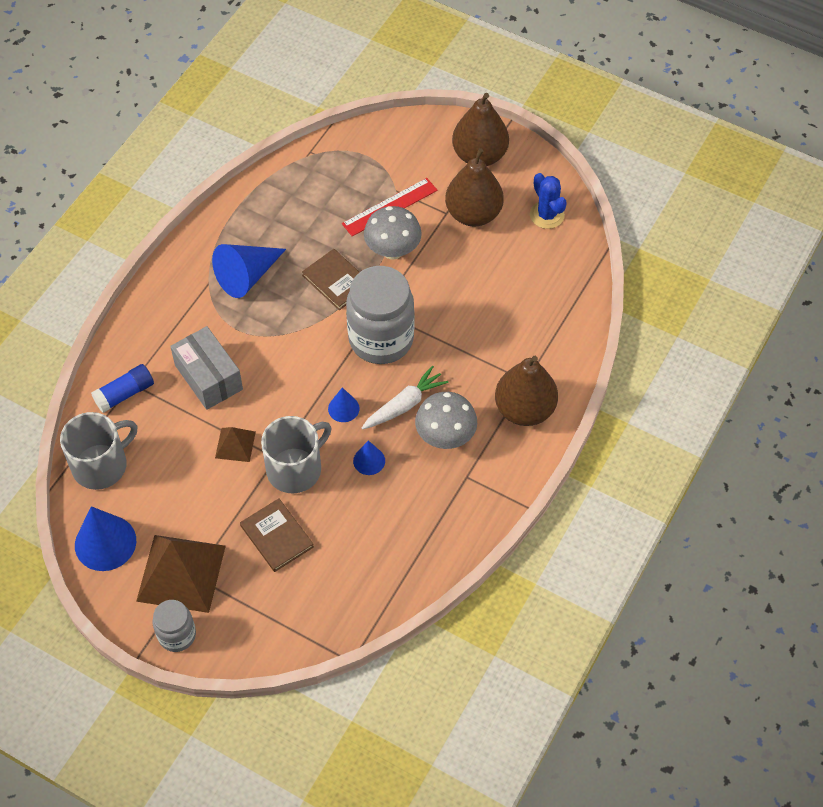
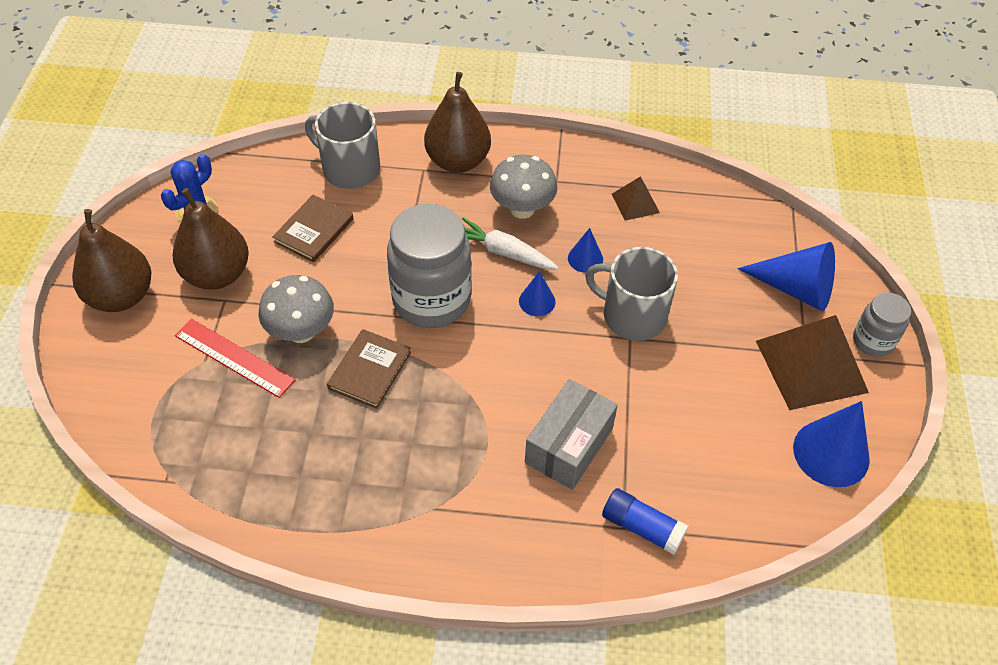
camera: 115 degrees left, 5 degrees down
grey mug [60,412,137,490] -> grey mug moved to [305,102,380,189]
blue cone [212,244,286,298] -> blue cone moved to [737,242,835,311]
brown pyramid [215,427,256,462] -> brown pyramid moved to [612,176,660,221]
brown book [240,498,314,572] -> brown book moved to [272,195,354,262]

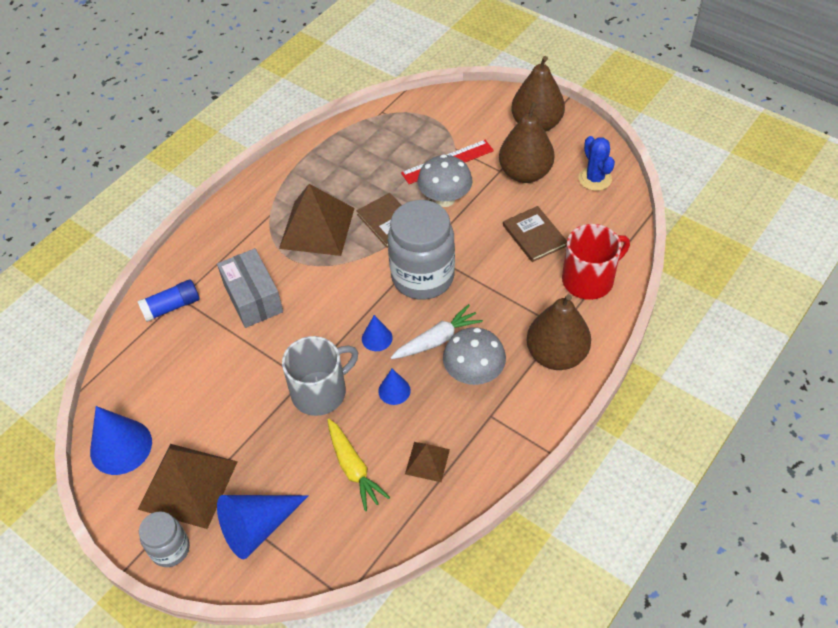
camera: 125 degrees right, 0 degrees up
grey mug [305,102,380,189] -> red mug [562,224,630,300]
none -> brown pyramid [279,184,355,256]
none -> yellow carrot [327,419,390,511]

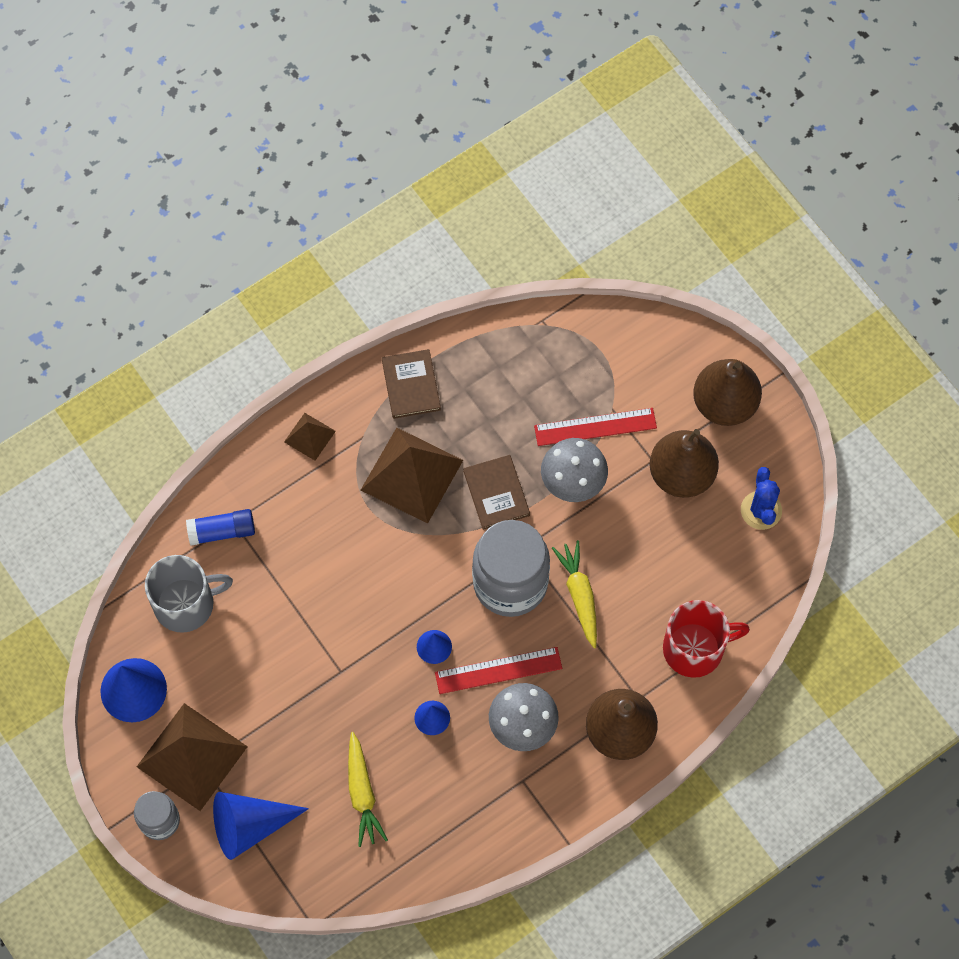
camera: 15 degrees right, 15 degrees up
grey box [217,248,283,328] -> none
grey mug [282,336,358,416] -> grey mug moved to [145,555,233,633]
white carrot [391,304,483,359] -> red ruler [435,647,562,694]
brown pyramid [405,442,450,482] -> brown pyramid moved to [284,413,336,461]
brown book [503,206,567,262] -> brown book moved to [382,349,441,419]
none -> yellow carrot [552,540,597,649]

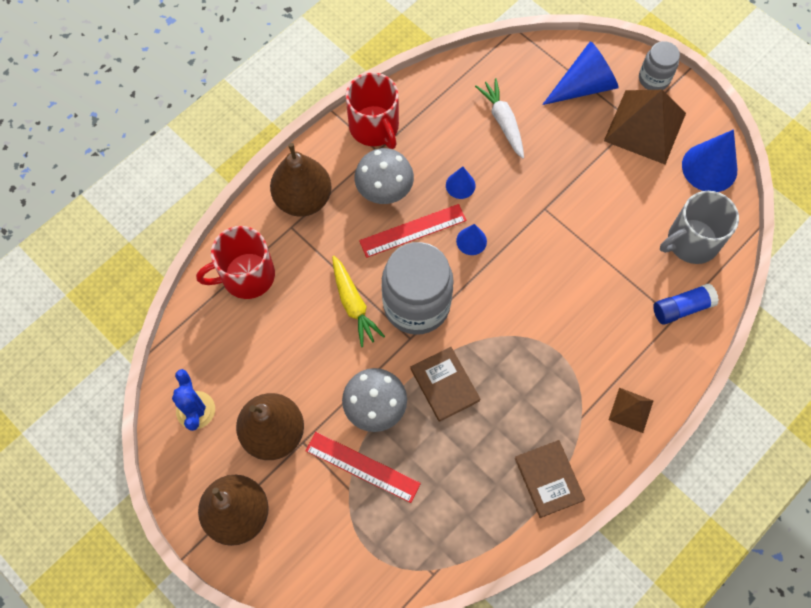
camera: 170 degrees right, 0 degrees up
yellow carrot [348,732,388,847] -> white carrot [475,78,524,159]
brown pyramid [361,428,463,524] -> none
red ruler [534,408,657,446] -> red ruler turned 45 degrees clockwise [306,432,421,503]
none -> red mug [346,72,399,149]

